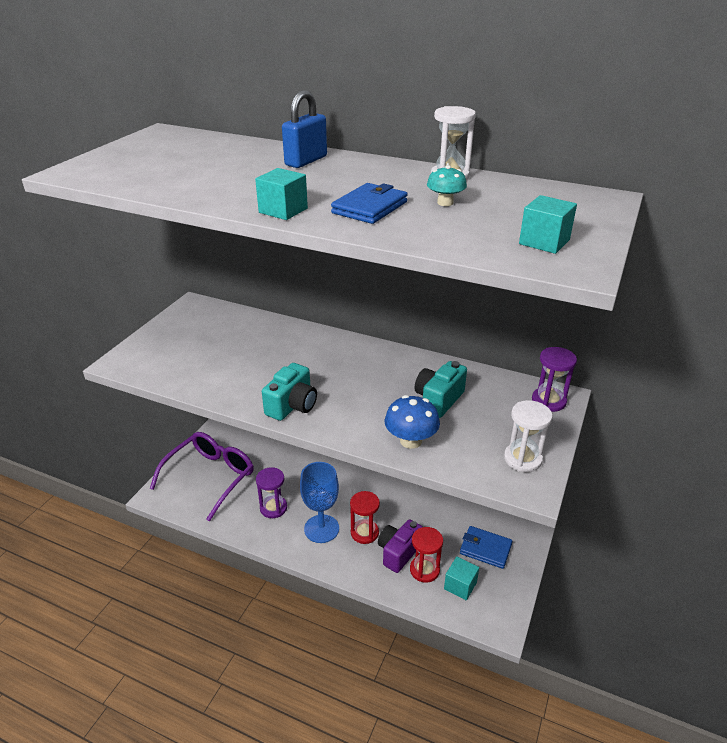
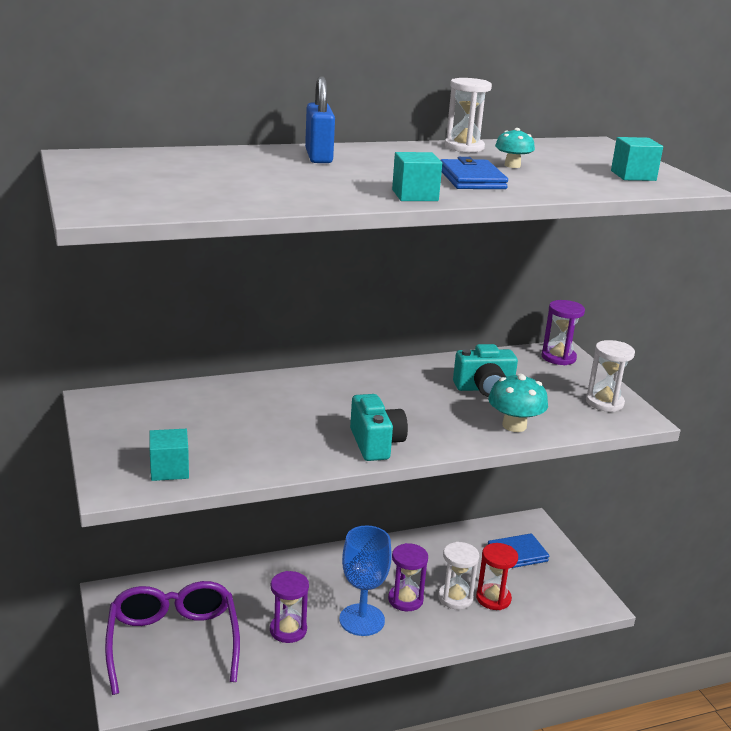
camera: 45 degrees left, 10 degrees down
red hourglass [350,491,380,544] -> purple hourglass [388,543,428,611]
purple camera [378,519,423,573] -> white hourglass [438,542,479,609]
blue mushroom [385,395,440,449] -> turquoise mushroom [488,374,548,432]
turquoise camera [415,361,467,418] -> turquoise camera turned 90 degrees counterclockwise [453,344,518,397]
turquoise cube [444,557,479,601] -> turquoise cube moved to [149,429,189,481]

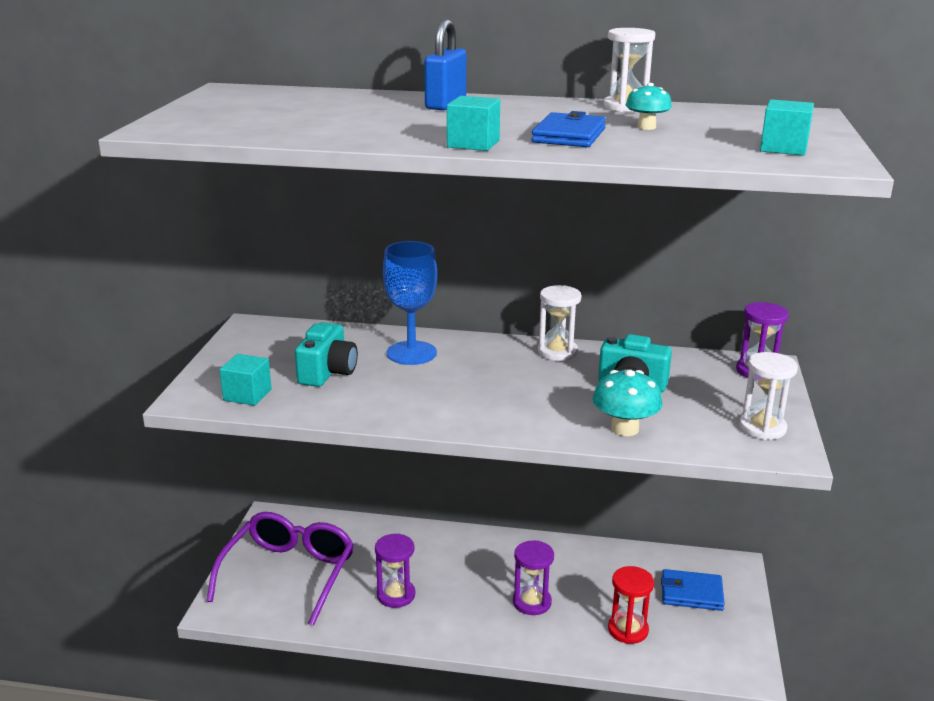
camera: 30 degrees right, 0 degrees up
blue goblet [339,525,392,636] -> blue goblet moved to [383,241,437,365]
turquoise camera [350,394,408,461] -> turquoise camera moved to [295,322,358,387]
white hourglass [438,542,479,609] -> white hourglass moved to [538,285,581,361]

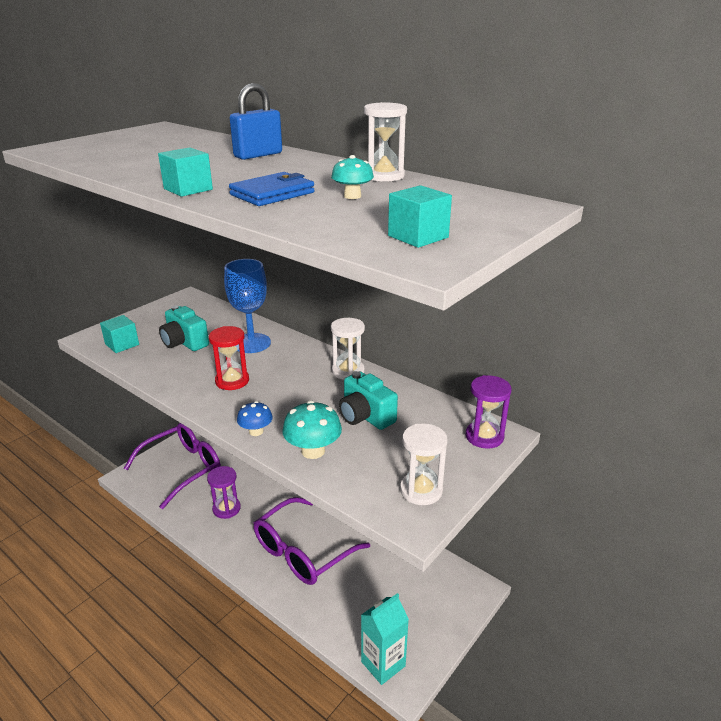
camera: 30 degrees right, 5 degrees up
turquoise camera [295,322,358,387] -> turquoise camera turned 90 degrees clockwise [159,305,209,351]
purple hourglass [513,540,554,615] -> purple glasses [254,497,370,585]
red hourglass [608,566,654,644] -> red hourglass moved to [209,326,249,390]
blue wallet [661,569,725,611] -> none
none -> blue mushroom [237,401,273,436]
none -> turquoise carton [361,593,409,685]

